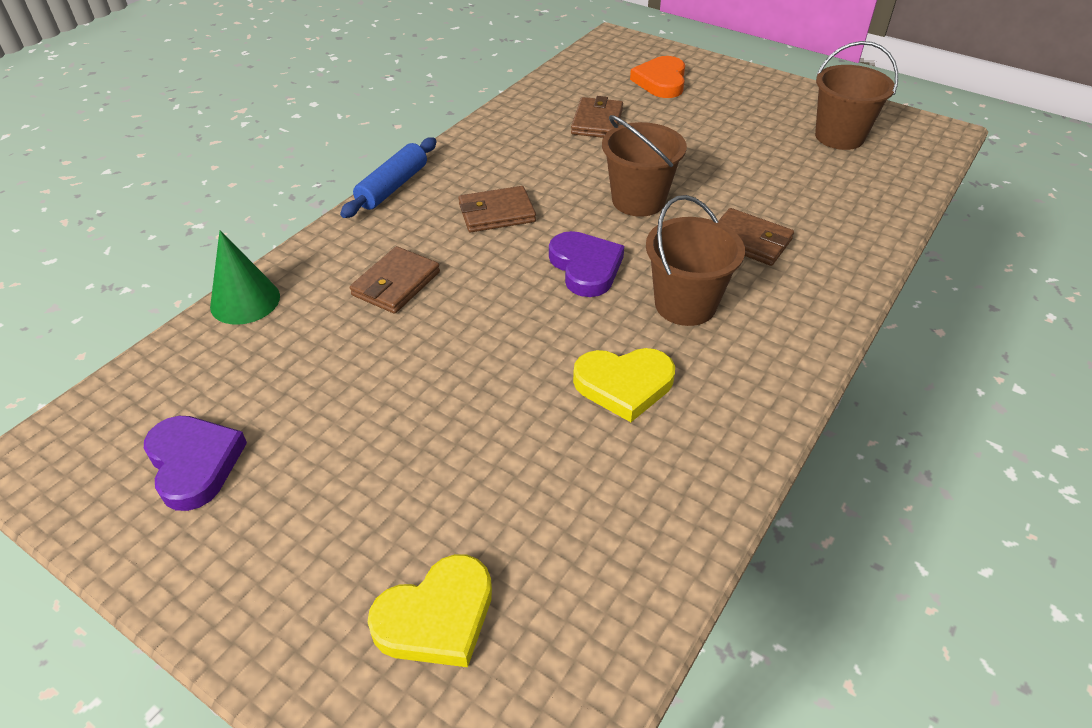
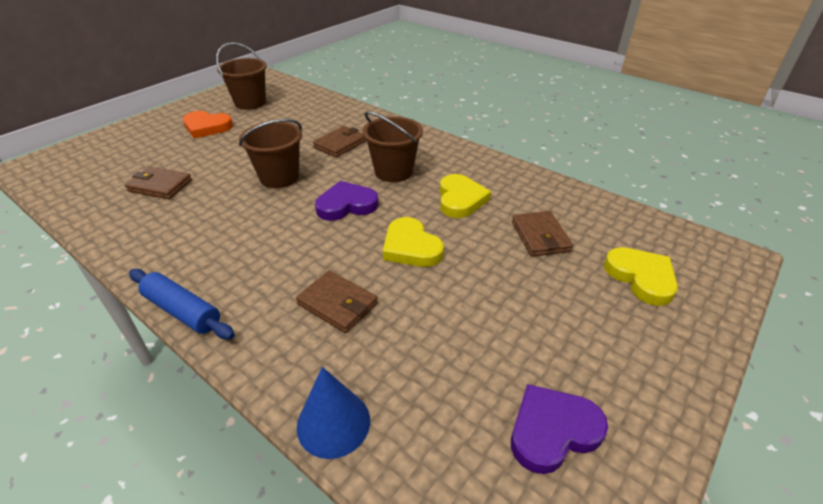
camera: 85 degrees left, 5 degrees down
green cone [210,230,280,325] -> blue cone [297,367,370,459]
brown wallet [458,186,536,232] -> brown wallet moved to [512,211,573,257]
orange heart [630,56,685,98] -> orange heart moved to [183,111,233,139]
none -> yellow heart [383,217,444,267]

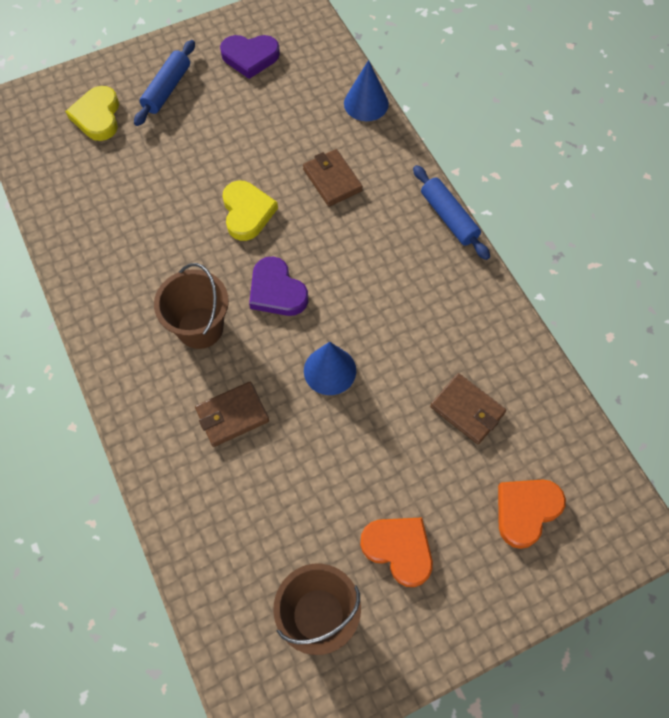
camera: 155 degrees left, 25 degrees up
brown bucket [239,119,302,188] -> blue cone [304,342,356,395]
purple heart [315,181,379,221] -> purple heart turned 45 degrees clockwise [249,256,308,316]
yellow heart [440,174,491,218] -> none
brown wallet [512,211,573,257] -> none
none -> blue rolling pin [134,40,195,126]
none -> orange heart [498,480,566,549]

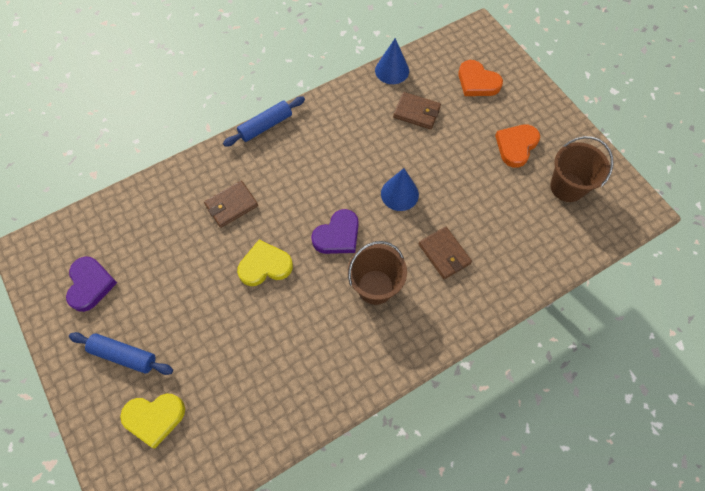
camera: 95 degrees left, 0 degrees up
blue cone [344,60,389,121] -> blue cone moved to [375,38,409,84]
brown wallet [430,373,506,444] -> brown wallet turned 75 degrees clockwise [393,92,441,129]

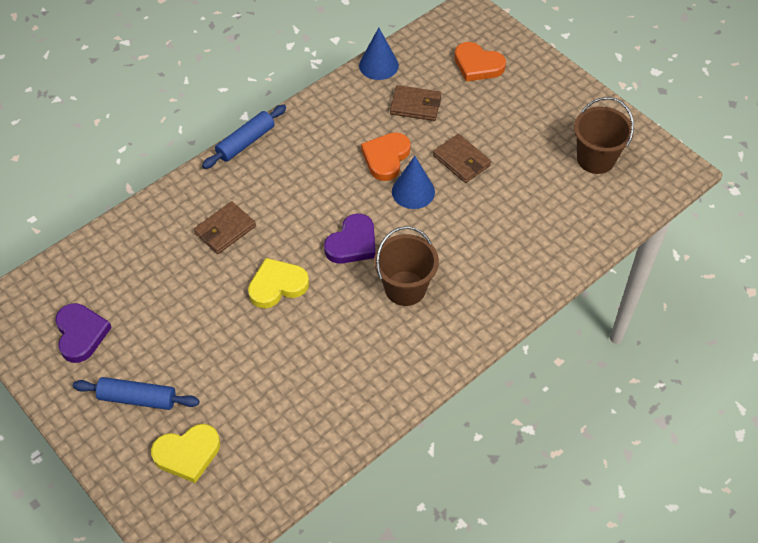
camera: 10 degrees left, 10 degrees down
brown wallet [419,227,472,279] -> brown wallet moved to [433,134,491,183]
orange heart [495,124,540,168] -> orange heart moved to [361,132,411,181]

